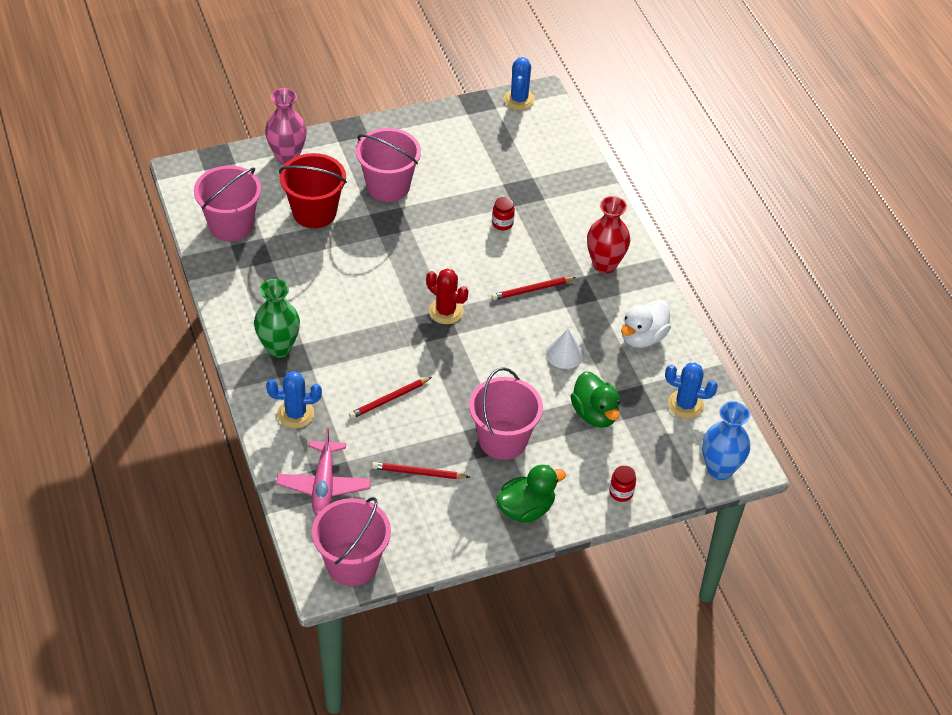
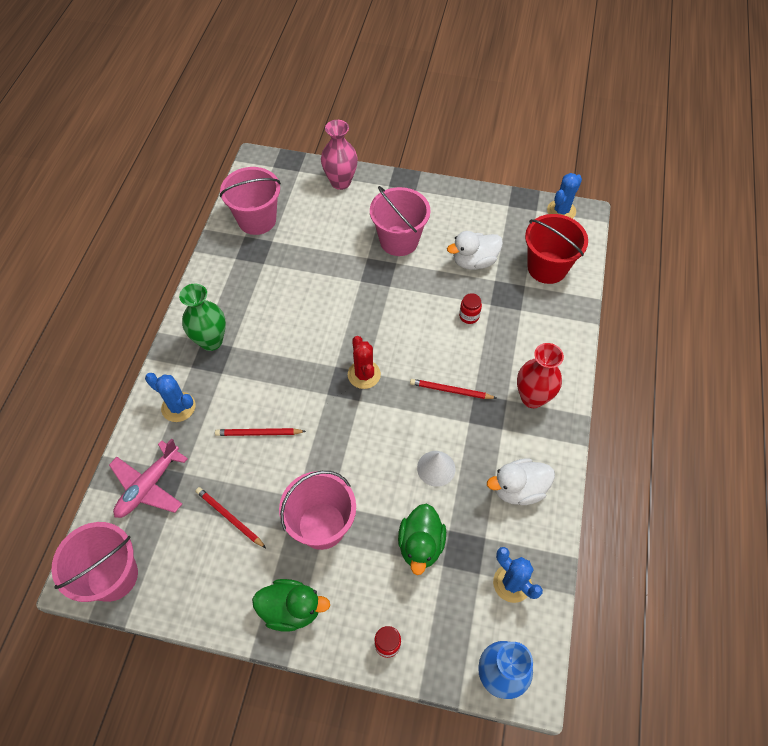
camera: 35 degrees right, 10 degrees up
red bucket [279,153,347,228] -> red bucket moved to [525,214,588,284]
none -> white duck [447,231,503,270]

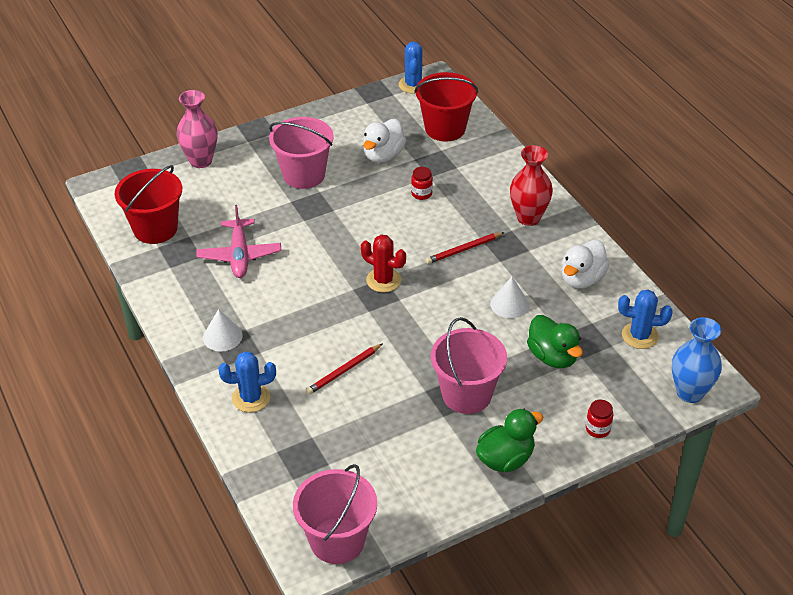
camera: 40 degrees left, 15 degrees down
pink plane [109,438,188,518] -> pink plane moved to [197,205,281,278]
green vase [179,284,226,351] -> white cone [203,309,242,352]
red pencil [195,487,266,548] -> none
pink bucket [220,167,281,235] -> red bucket [115,165,182,244]

